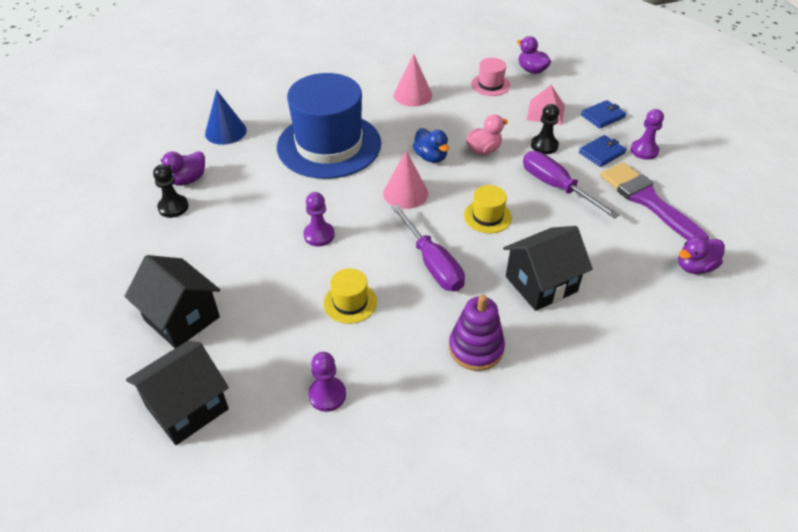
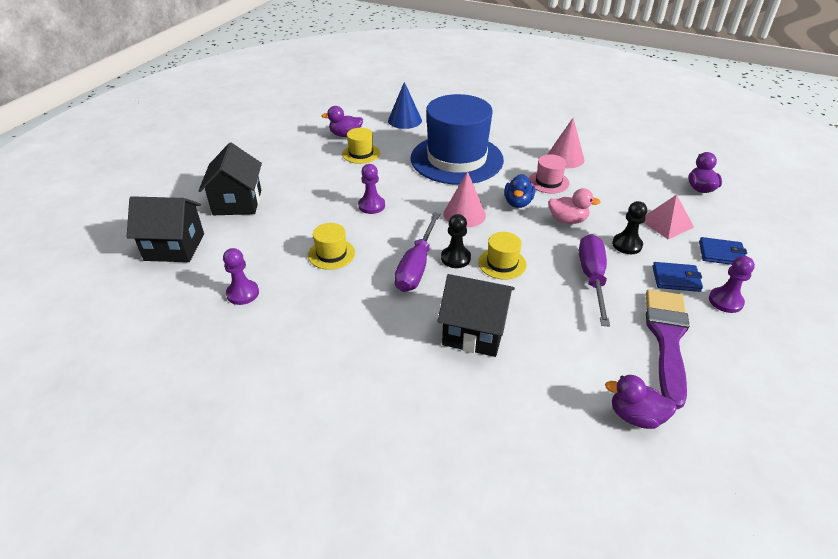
camera: 45 degrees right, 5 degrees down
black pawn [153,164,189,218] -> black pawn moved to [441,214,471,268]
purple stacking toy [449,295,505,371] -> none
pink hat [471,58,510,96] -> pink hat moved to [529,154,569,193]
none -> yellow hat [342,128,380,164]

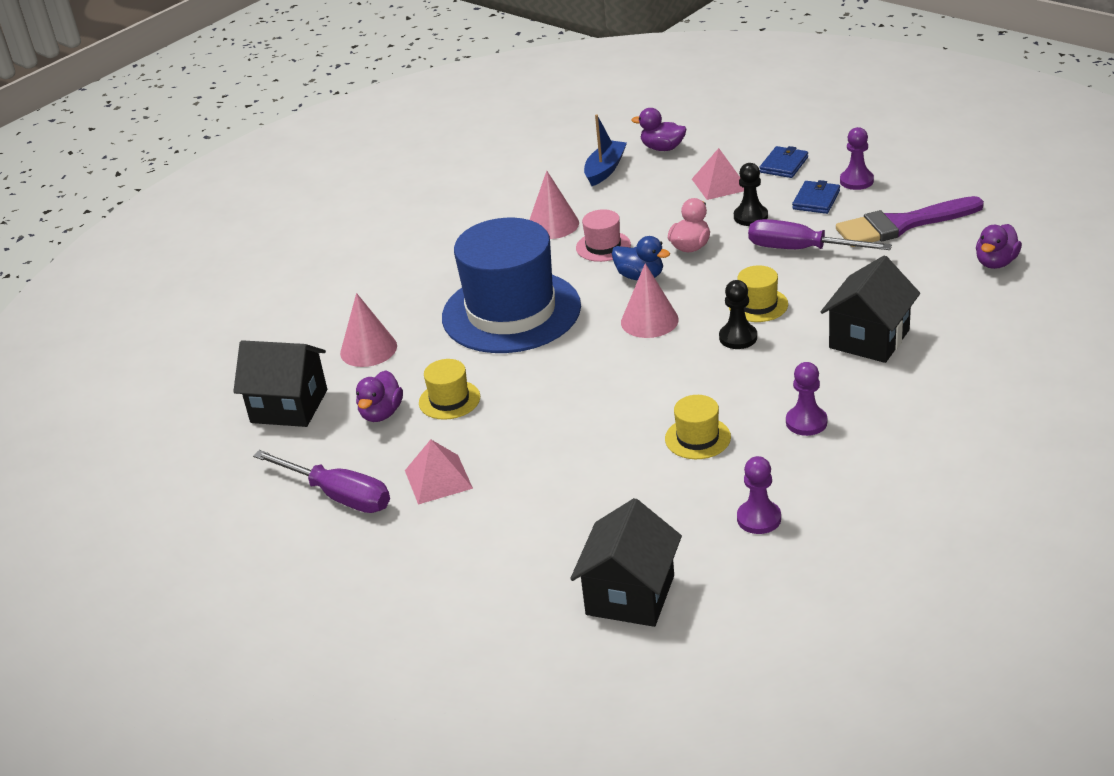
camera: 70 degrees left, 5 degrees down
black house [199,143,262,215] -> black house moved to [233,340,327,427]
purple pawn [358,164,385,214] -> purple pawn moved to [786,362,827,436]
blue cone [388,82,422,129] -> pink cone [340,293,397,367]
purple screwdriver [394,212,440,292] -> purple screwdriver moved to [253,450,390,513]
purple brush [646,290,690,409] -> purple brush turned 45 degrees counterclockwise [836,196,984,247]
none -> pink pyramid [405,439,473,505]
none -> blue boat [584,114,627,186]

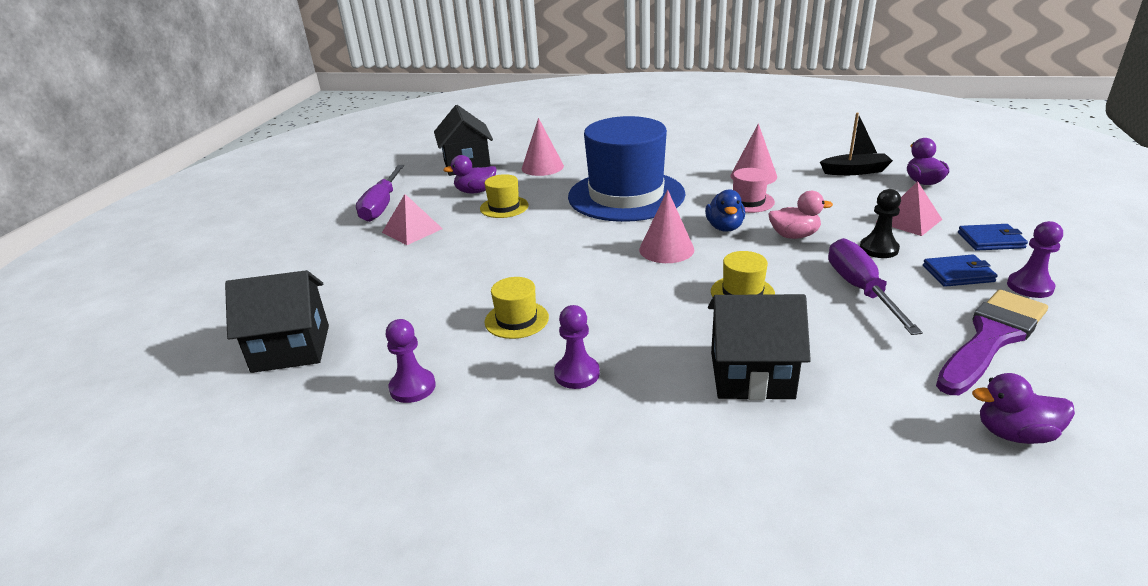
camera: 60 degrees right, 5 degrees down
blue boat [584,114,627,186] -> black boat [820,113,893,175]
black pawn [719,280,757,349] -> none
purple brush [836,196,984,247] -> purple brush turned 90 degrees clockwise [936,290,1048,395]

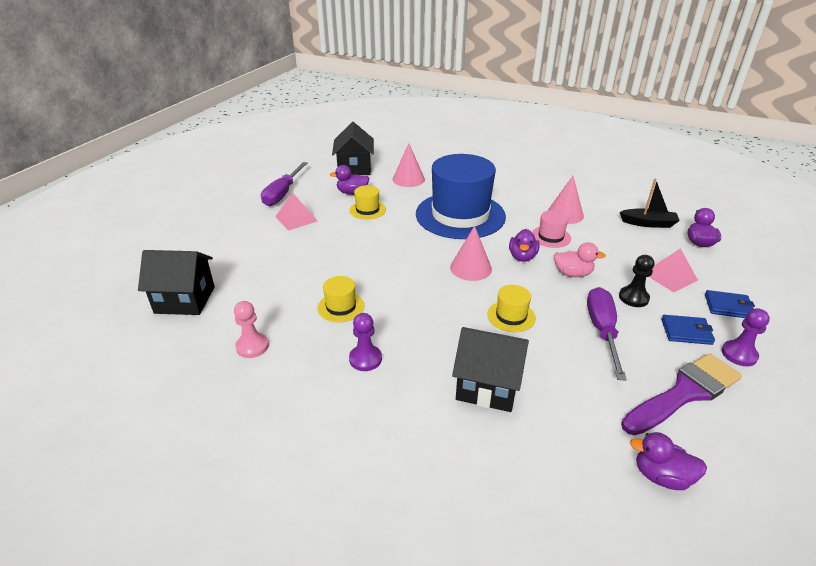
camera: 10 degrees right, 5 degrees up
purple pawn [385,319,436,403] -> pink pawn [234,301,269,358]
blue duck [705,189,745,232] -> purple duck [509,229,540,262]

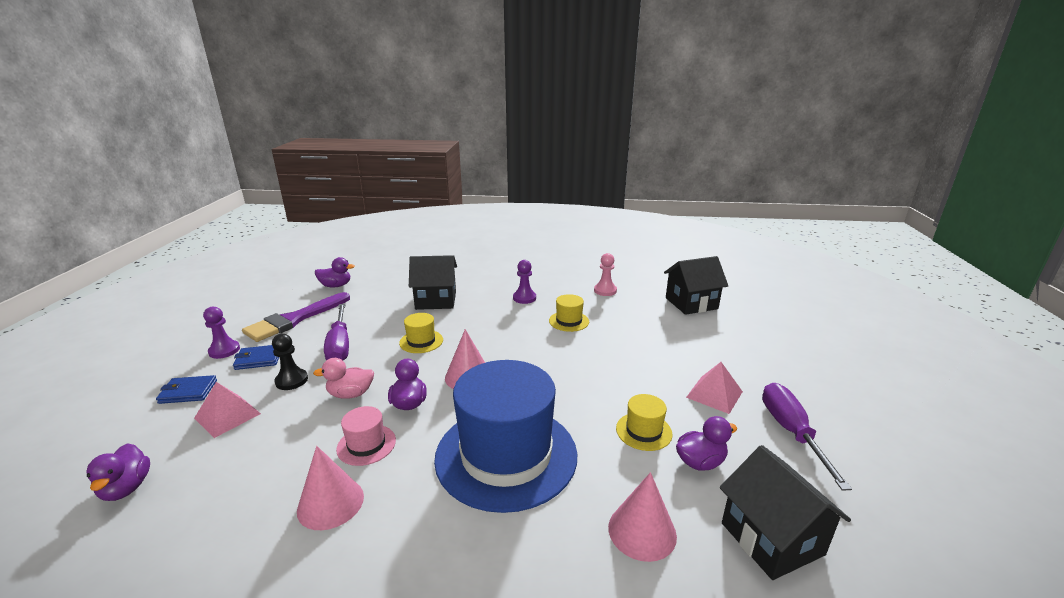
camera: 160 degrees right, 10 degrees down
black boat [620,179,680,228] -> none

